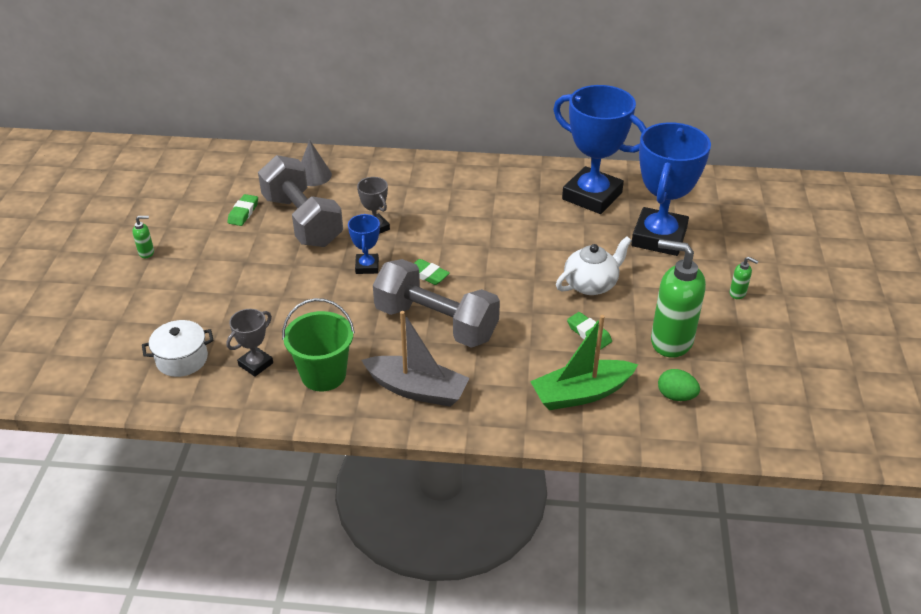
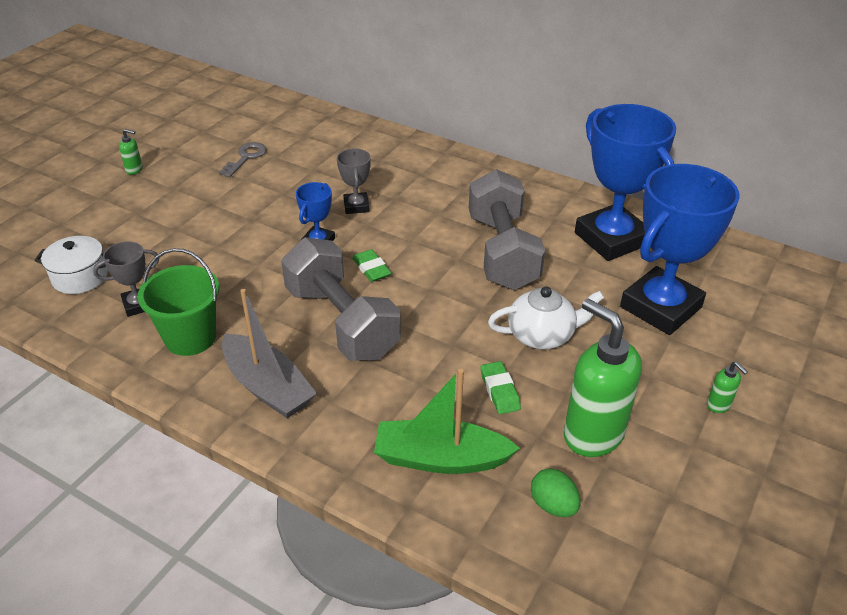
camera: 25 degrees right, 0 degrees up
green eraser [227,194,258,226] -> grey key [219,142,267,177]
grey dumbbell [258,155,343,247] -> grey dumbbell moved to [469,169,545,290]
grey cone [301,140,332,186] -> none

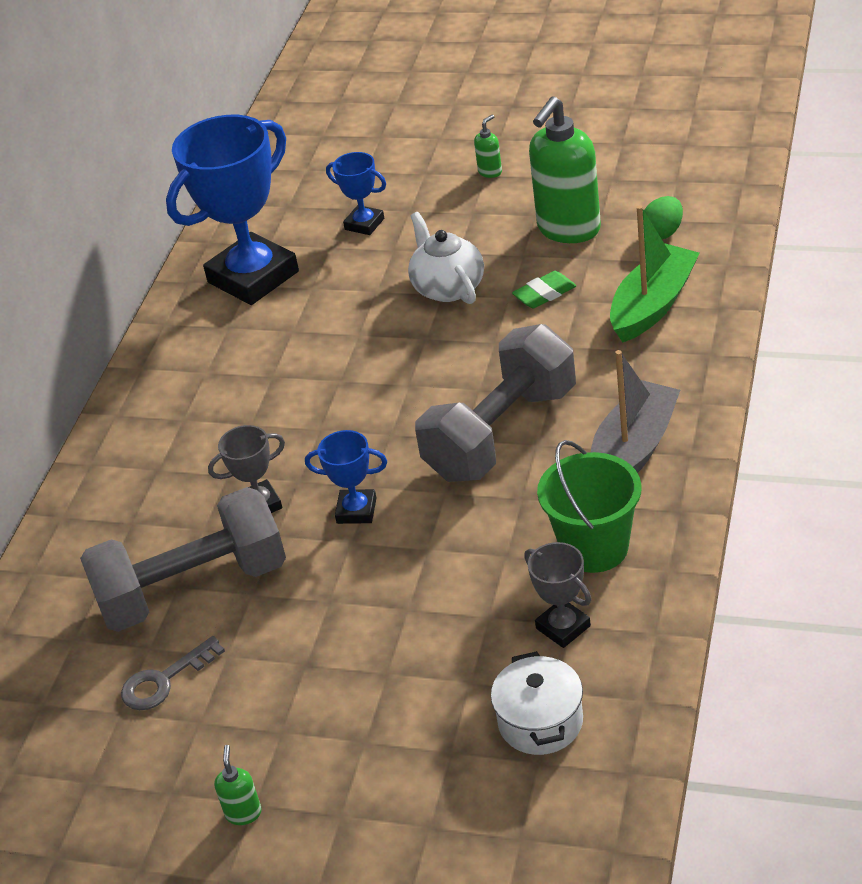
camera: 100 degrees left, 0 degrees up
grey key [219,142,267,177] -> grey key turned 45 degrees counterclockwise [121,636,225,710]
green eraser [352,249,391,282] -> none
green boat [374,369,520,474] -> green boat turned 135 degrees counterclockwise [610,205,700,342]
grey dumbbell [469,169,545,290] -> grey dumbbell moved to [80,487,286,632]
blue trophy [620,164,740,335] -> blue trophy [326,152,386,235], size x0.46

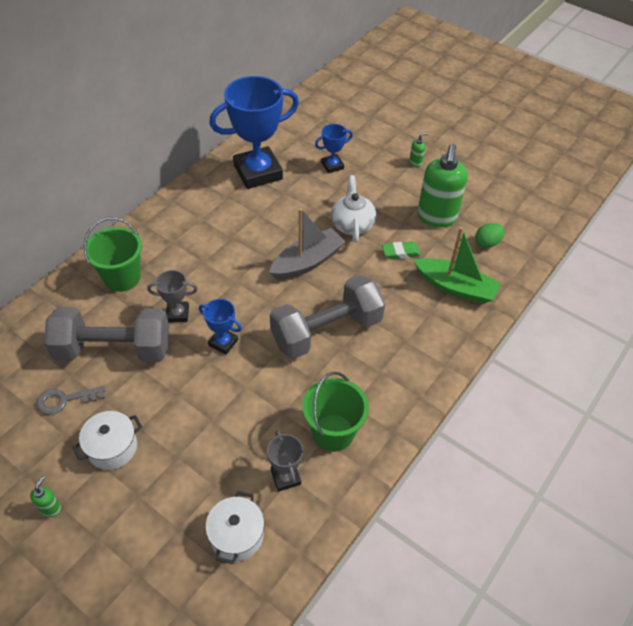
camera: 15 degrees right, 10 degrees up
blue trophy [326,152,386,235] -> blue trophy turned 75 degrees counterclockwise [315,124,353,173]
green soap dispenser [529,96,601,243] -> green soap dispenser turned 45 degrees counterclockwise [418,144,468,227]
grey boat [591,350,680,473] -> grey boat moved to [269,208,346,280]
green boat [610,205,700,342] -> green boat turned 60 degrees clockwise [414,227,501,304]
none -> white pot [72,411,142,470]
none -> green bucket [84,217,142,292]

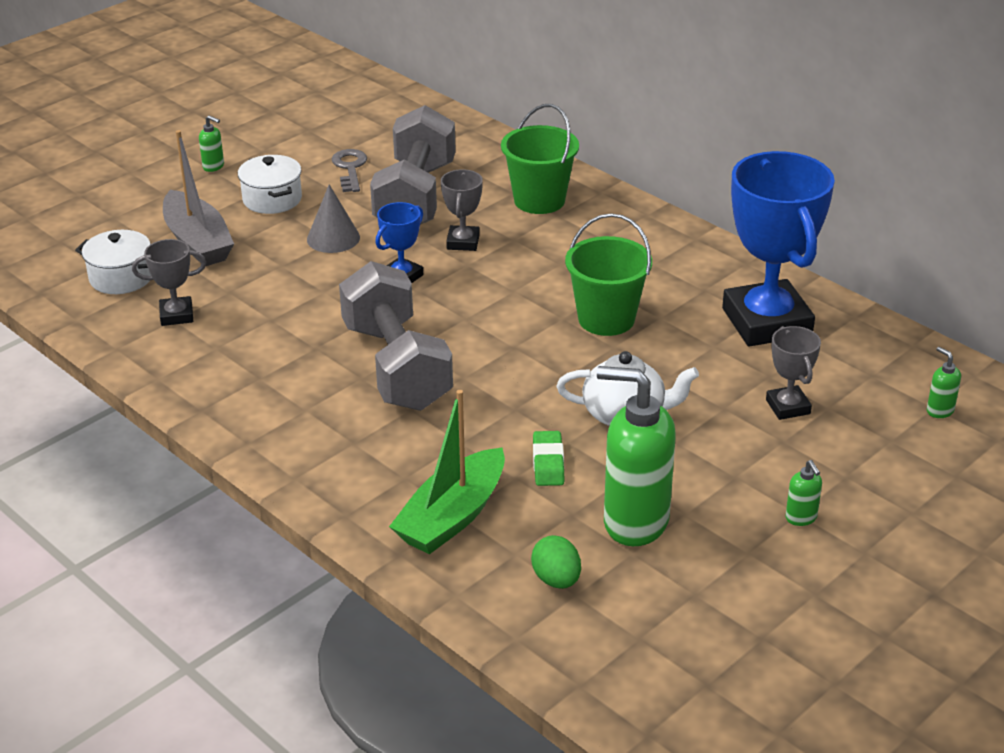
camera: 100 degrees right, 15 degrees down
grey boat [269,208,346,280] -> grey boat moved to [163,130,234,266]
green bucket [302,372,369,452] -> green bucket moved to [565,213,652,336]
blue trophy [315,124,353,173] -> grey trophy [766,326,821,420]
none -> grey cone [307,185,360,253]
none -> green soap dispenser [927,347,961,418]

